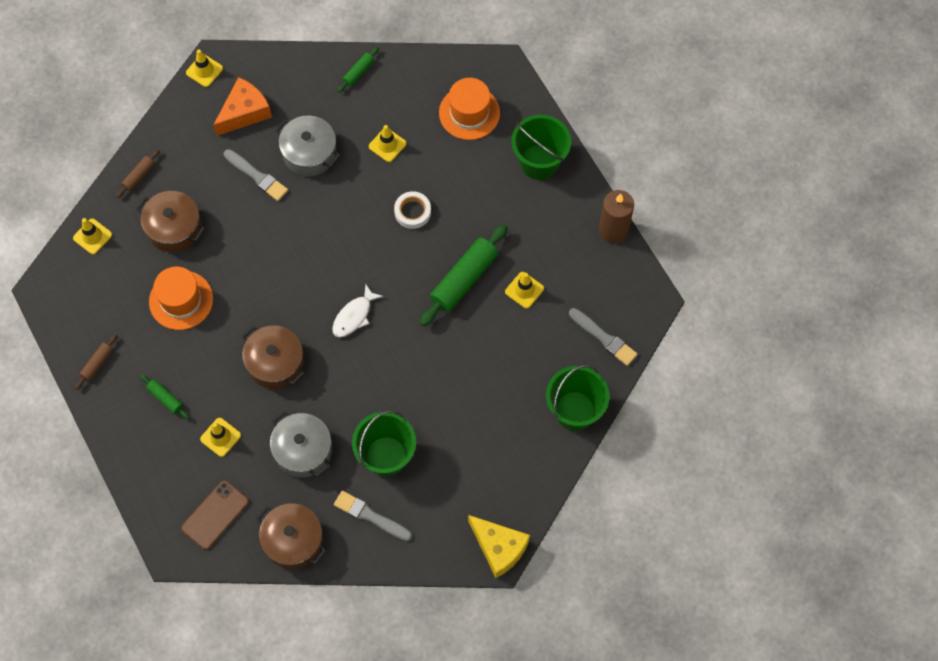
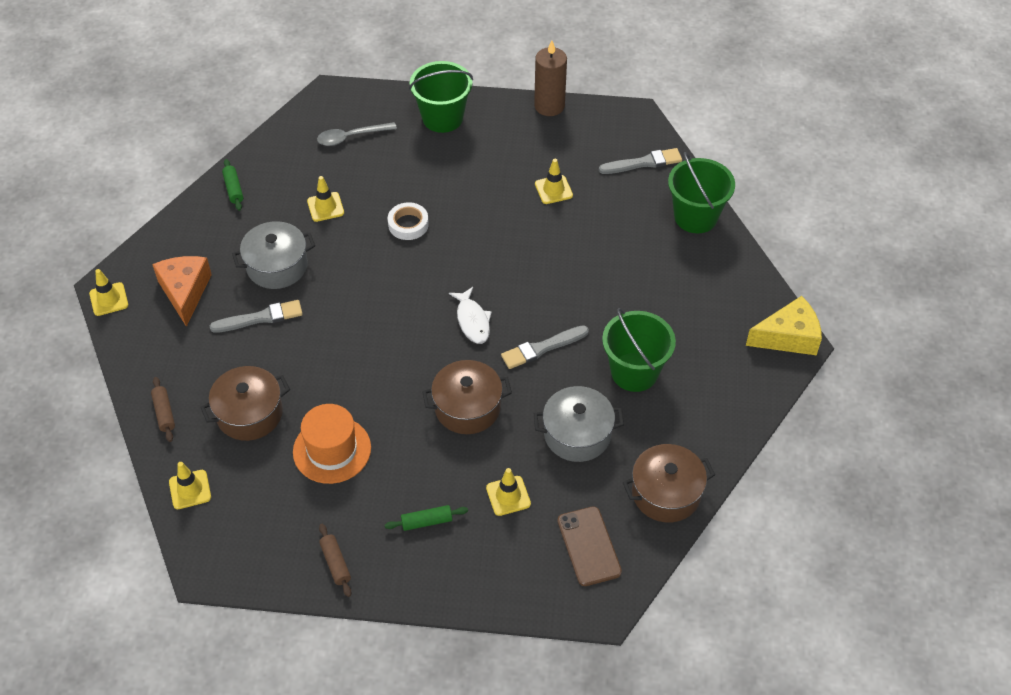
camera: 55 degrees left, 15 degrees down
grey brush [334,491,412,541] -> grey brush moved to [501,325,589,369]
green rolling pin [420,224,508,327] -> none
orange hat [439,78,500,140] -> grey spoon [317,122,397,146]

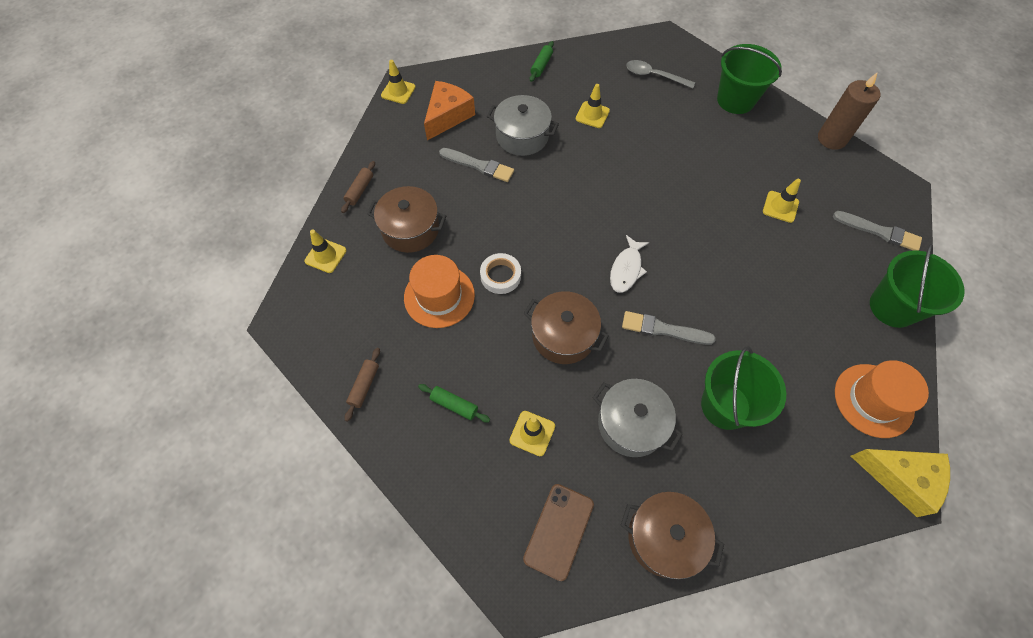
camera: 40 degrees right, 10 degrees up
white tape [388,202,429,240] -> white tape moved to [480,253,521,294]
none -> orange hat [835,360,929,438]

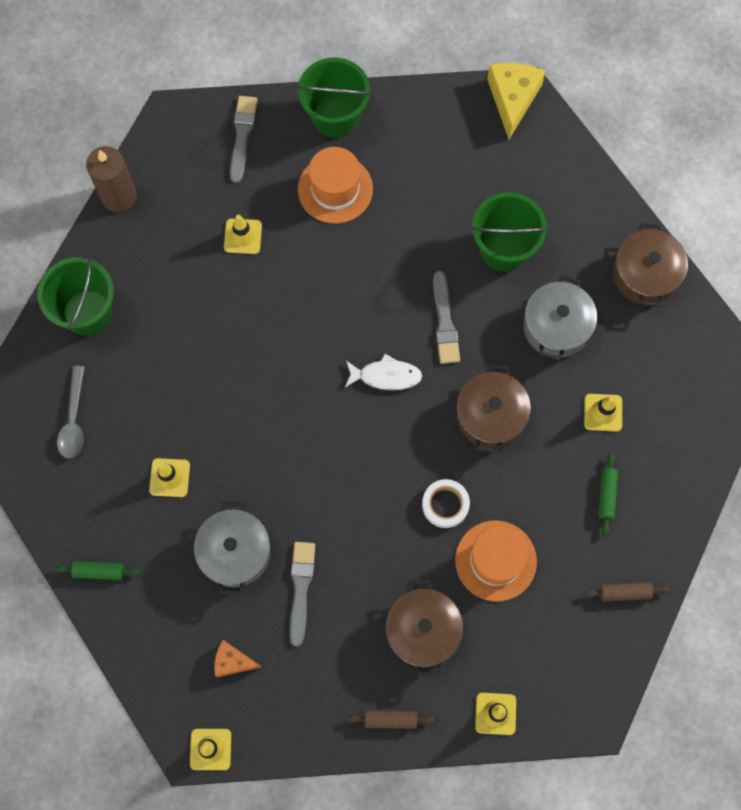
camera: 110 degrees left, 10 degrees up
orange cheese [424,81,475,140] -> orange cheese [214,640,261,677], size x0.58
brown phone [523,484,594,581] -> none
orange hat [835,360,929,438] -> orange hat moved to [298,147,373,224]

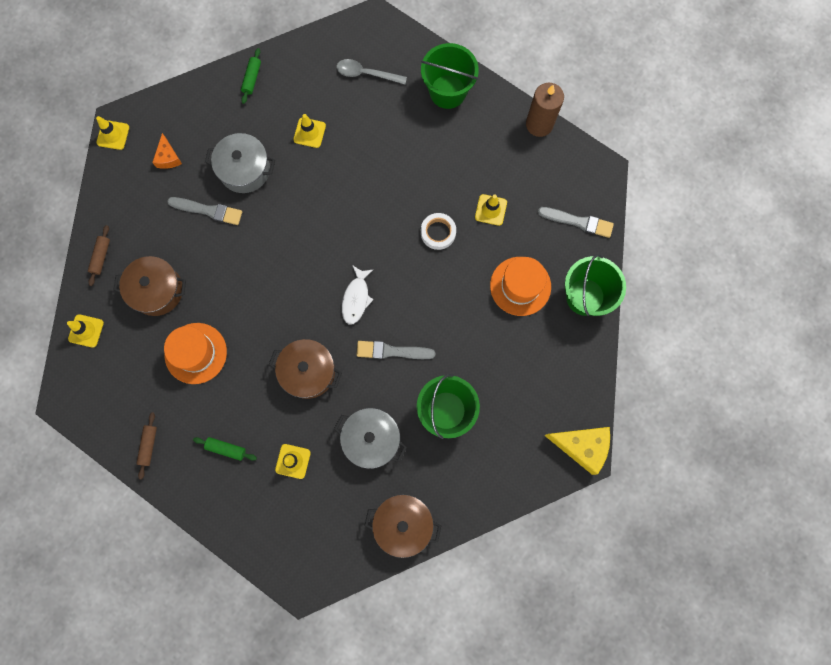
camera: 100 degrees right, 5 degrees up
orange cheese [214,640,261,677] -> orange cheese turned 150 degrees clockwise [152,133,182,169]
white tape [422,479,470,528] -> white tape moved to [421,213,456,250]

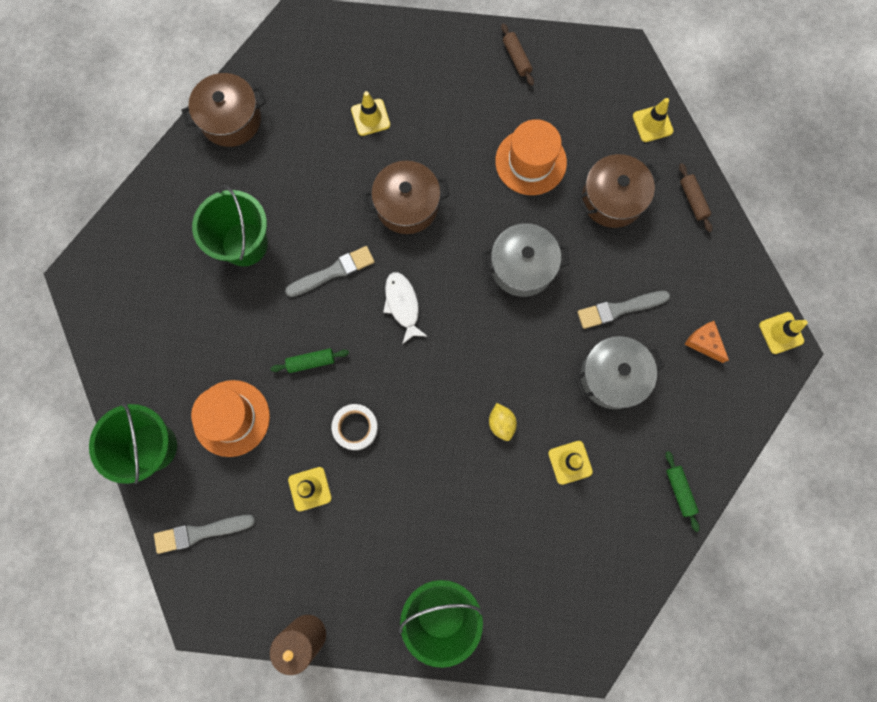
camera: 150 degrees right, 0 degrees up
green rolling pin [193,437,257,461] -> green rolling pin moved to [270,348,349,373]
grey pot [334,408,407,469] -> grey pot moved to [482,223,570,297]
grey spoon [337,59,407,84] -> none
yellow cheese [544,427,610,475] -> none
none -> yellow lemon [489,403,517,441]

